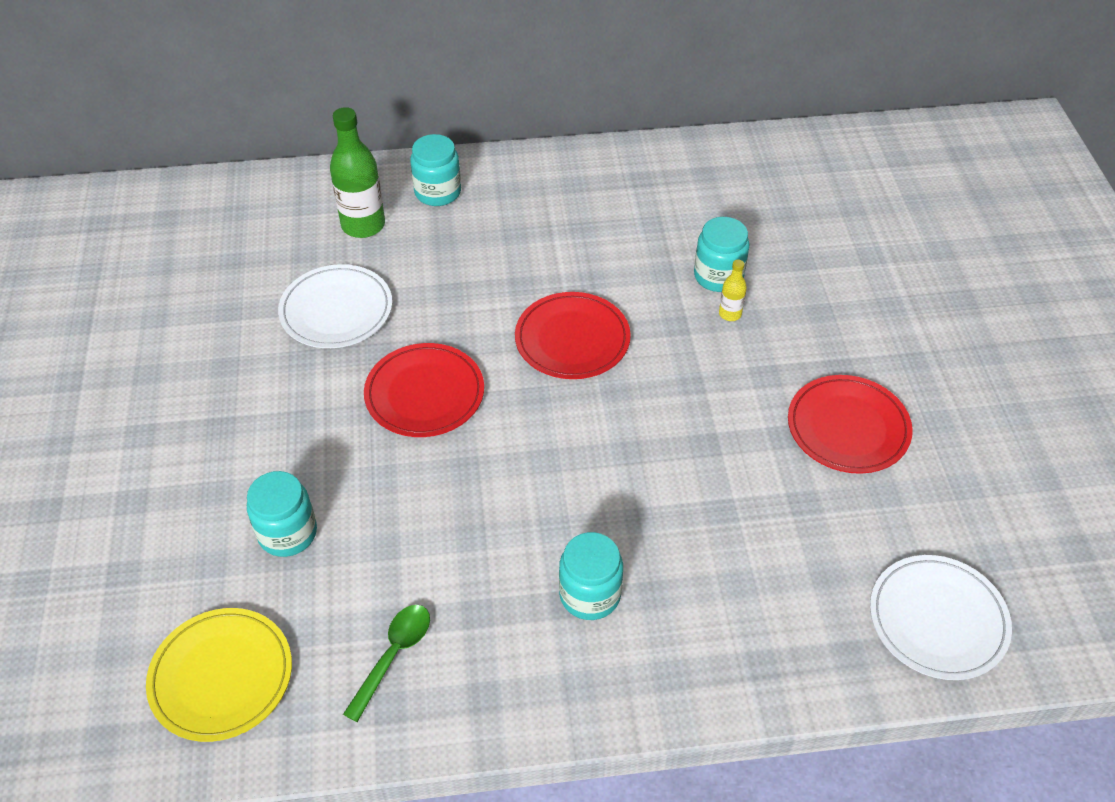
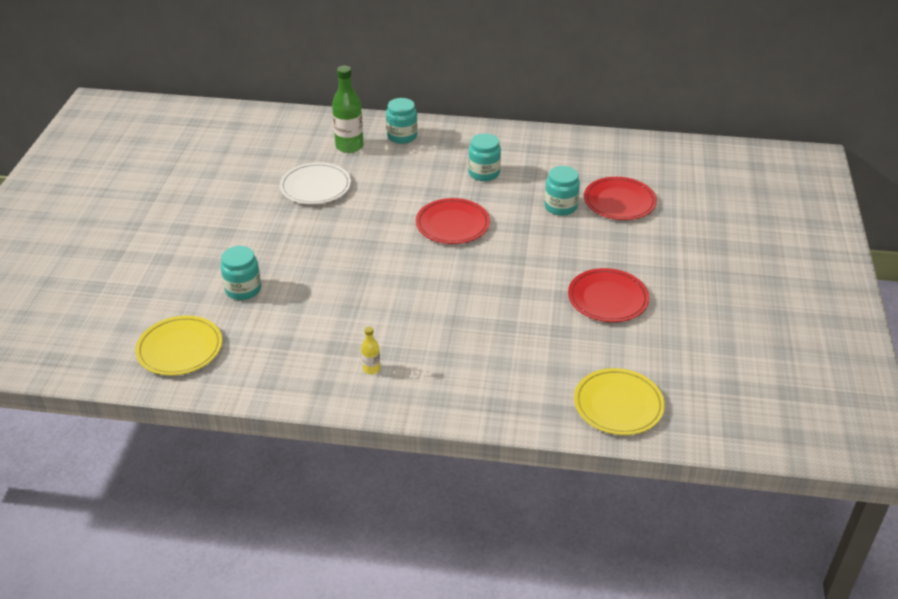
camera: 15 degrees right, 10 degrees down
green spoon [343,605,430,722] -> none
red plate [364,343,484,437] -> red plate moved to [584,177,657,220]
turquoise jar [559,532,623,620] -> turquoise jar moved to [468,133,501,181]
yellow bottle [719,260,747,321] -> yellow bottle moved to [361,326,380,374]
white plate [870,555,1012,680] -> yellow plate [574,368,665,435]

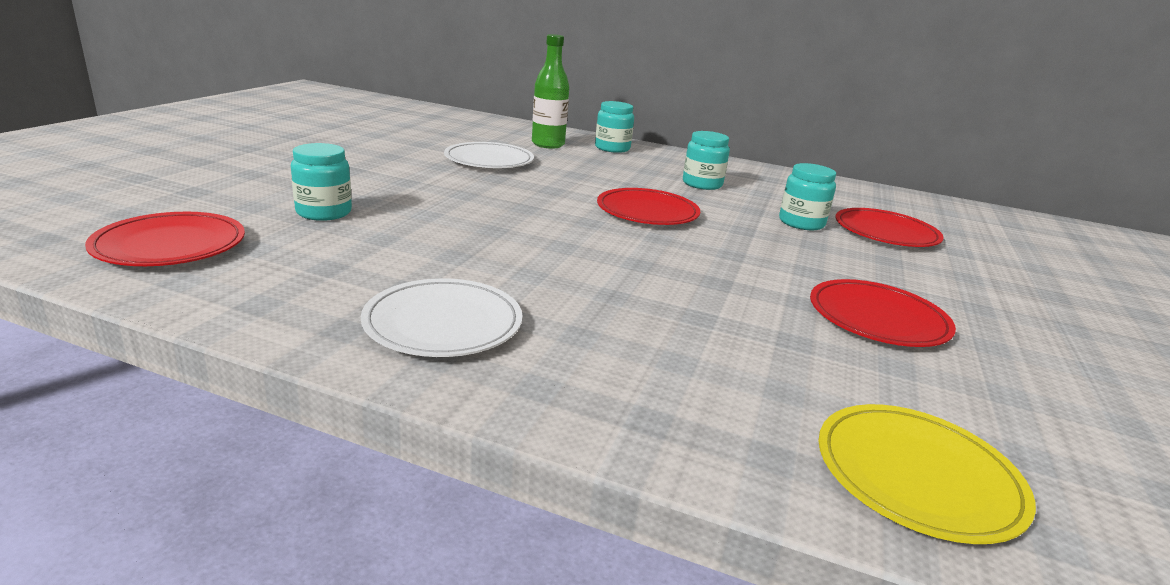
camera: 10 degrees right, 15 degrees down
yellow plate [135,316,222,376] -> red plate [85,212,245,266]
yellow bottle [361,326,380,374] -> white plate [361,278,523,357]

